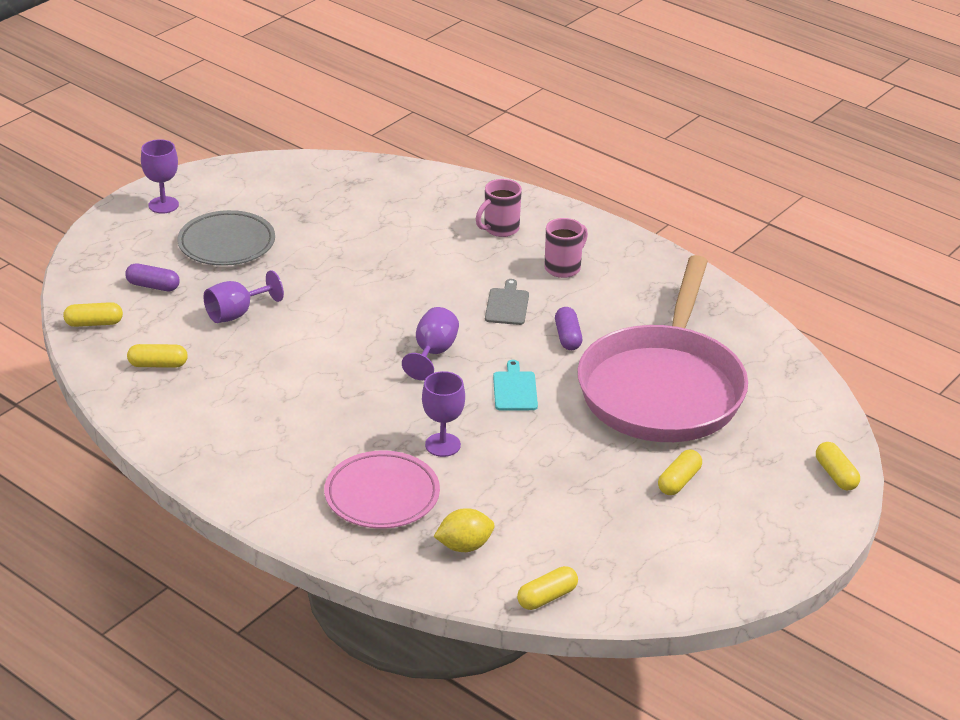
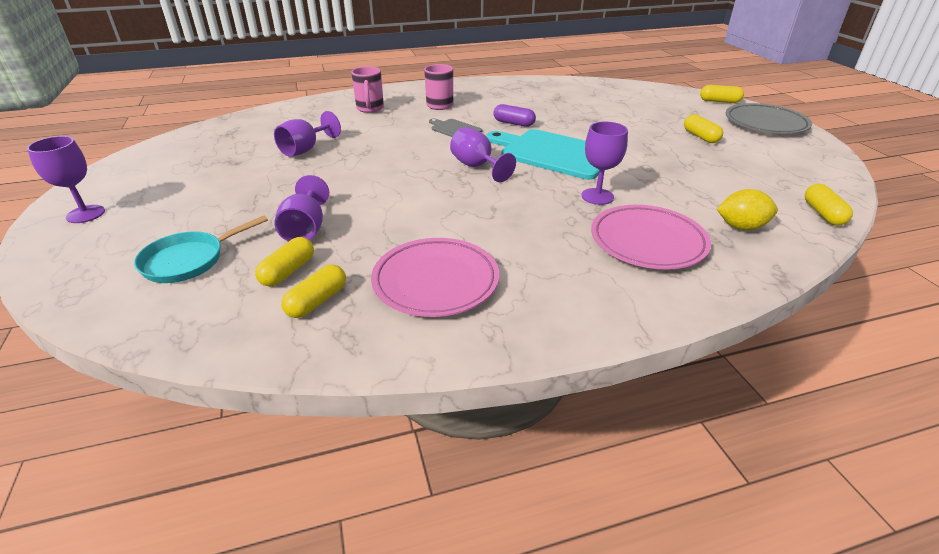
camera: 55 degrees left, 0 degrees up
yellow capsule [63,302,123,327] -> yellow capsule moved to [255,237,314,287]
purple capsule [125,263,180,291] -> turquoise pan [134,215,268,283]
grey plate [177,210,275,266] -> grey plate moved to [726,103,812,134]
yellow lemon [433,508,495,552] -> yellow lemon turned 75 degrees clockwise [717,189,778,230]
turquoise cutting board [493,360,538,411] -> turquoise cutting board [486,129,599,180], size x2.06
pink pan [577,255,748,442] -> none
none -> purple goblet [274,111,341,157]
none -> pink plate [371,238,499,317]

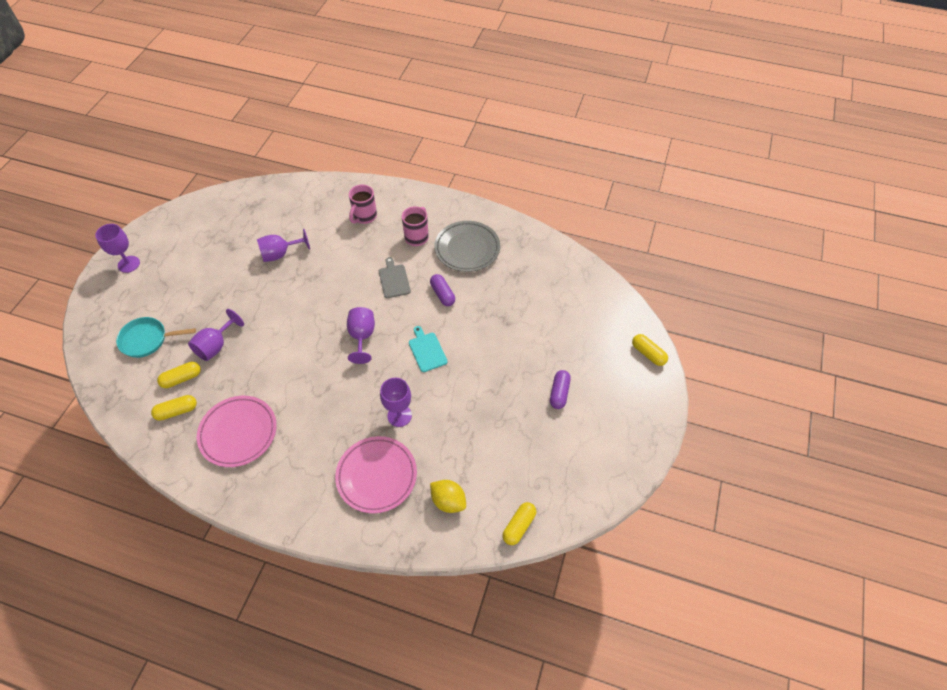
camera: 35 degrees right, 20 degrees up
turquoise cutting board [486,129,599,180] -> turquoise cutting board [409,326,448,372], size x0.49
yellow capsule [684,114,723,143] -> purple capsule [550,370,571,409]
grey plate [726,103,812,134] -> grey plate moved to [434,221,500,272]

